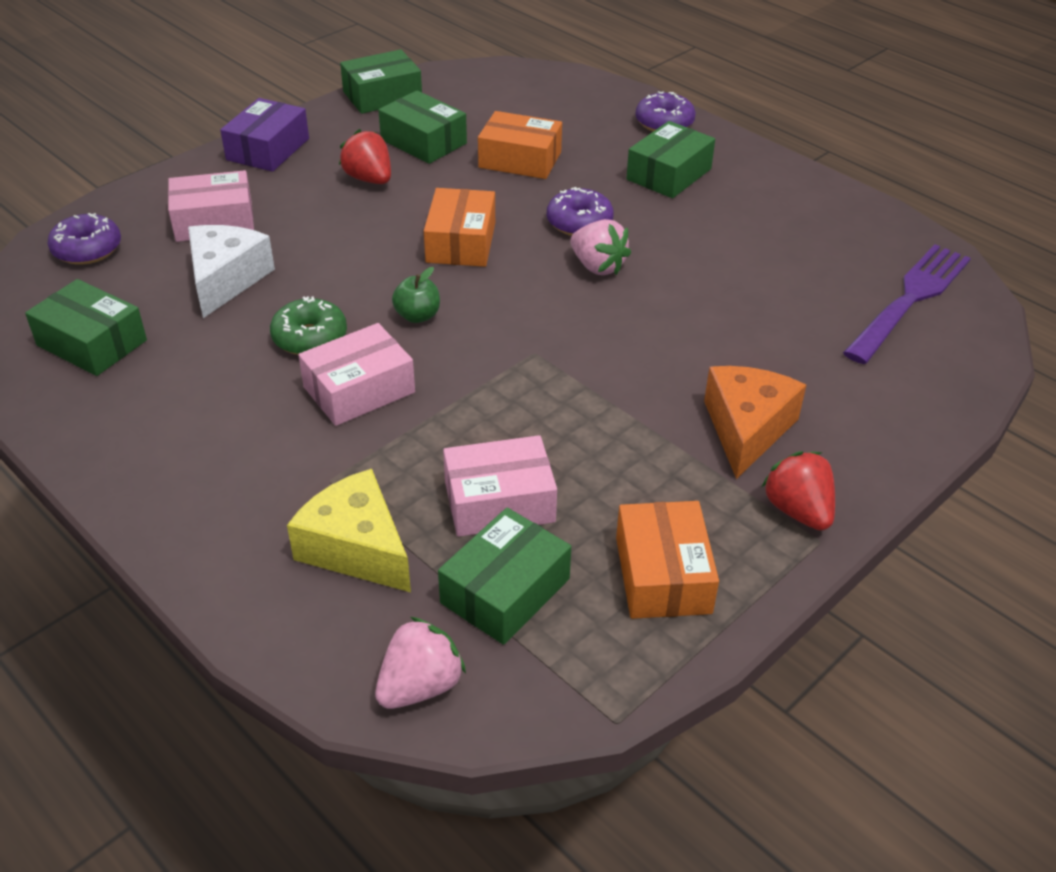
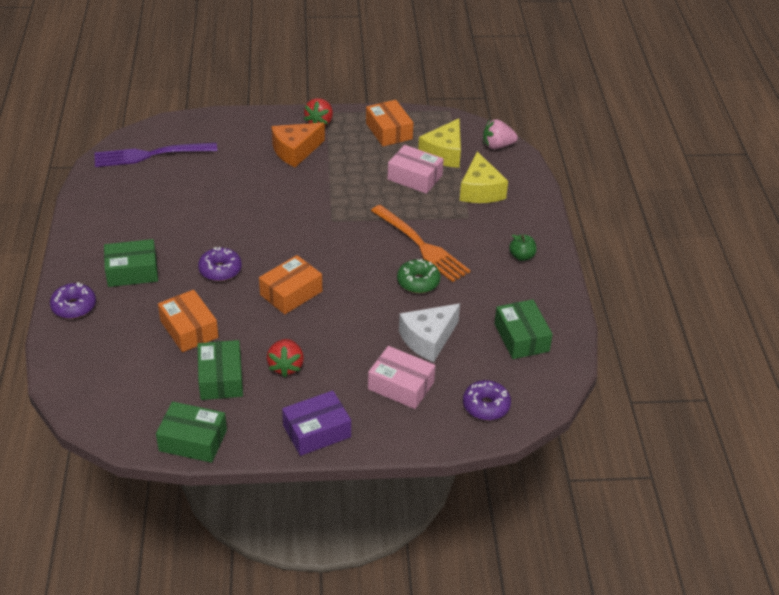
camera: 140 degrees left, 0 degrees up
pink box [298,323,415,426] -> orange fork [371,205,470,282]
green apple [392,267,440,323] -> green apple moved to [509,234,537,261]
green box [438,507,571,645] -> yellow cheese [418,118,461,168]
pink strawberry [570,219,631,275] -> none
orange box [616,501,719,619] -> orange box turned 60 degrees counterclockwise [366,100,414,146]

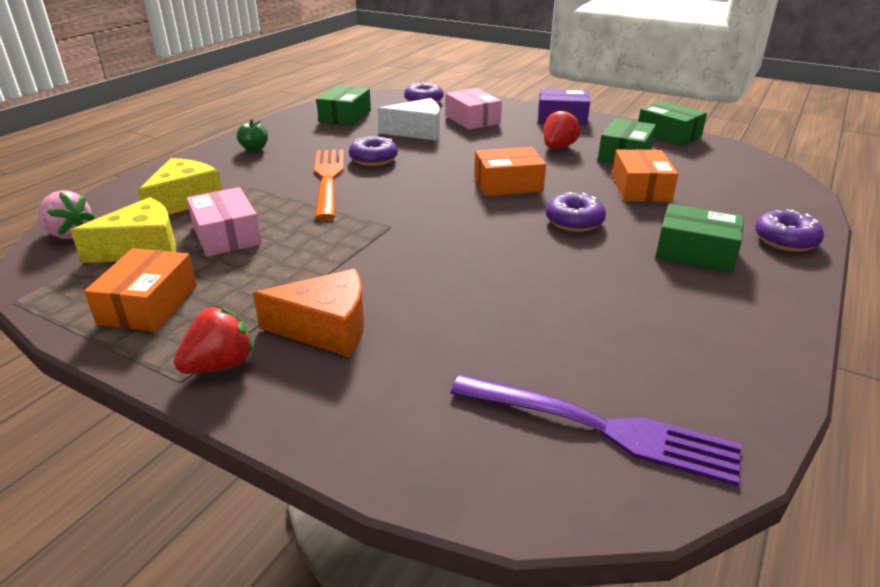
camera: 145 degrees left, 10 degrees down
green donut [397,259,441,293] -> purple donut [349,136,398,166]

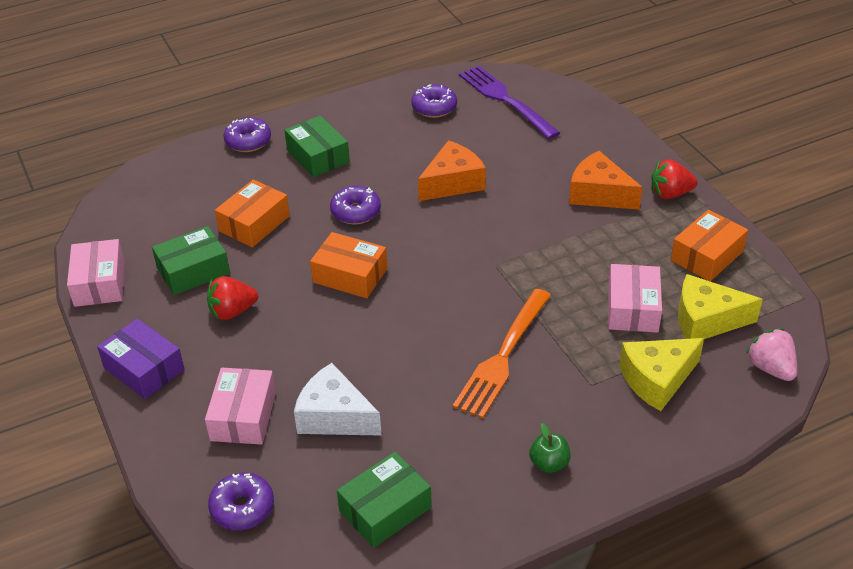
camera: 145 degrees left, 10 degrees up
purple donut [349,136,398,166] -> purple donut moved to [411,84,457,118]
green box [638,101,707,146] -> pink box [67,239,125,307]
none -> orange cheese [418,140,486,201]

